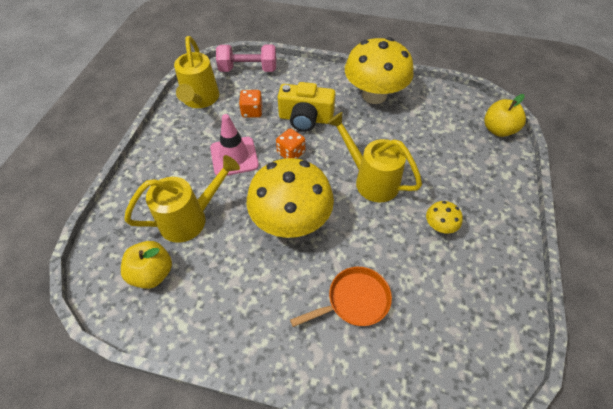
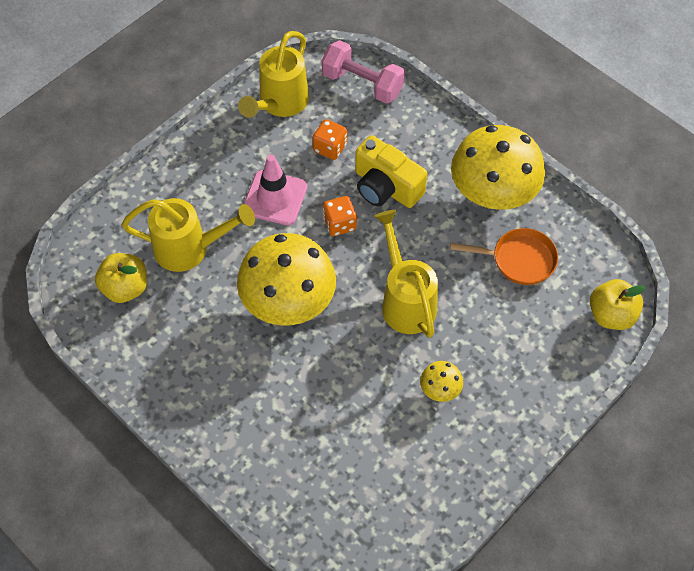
camera: 30 degrees right, 5 degrees up
orange pan [290,267,392,327] -> orange pan moved to [450,228,558,285]

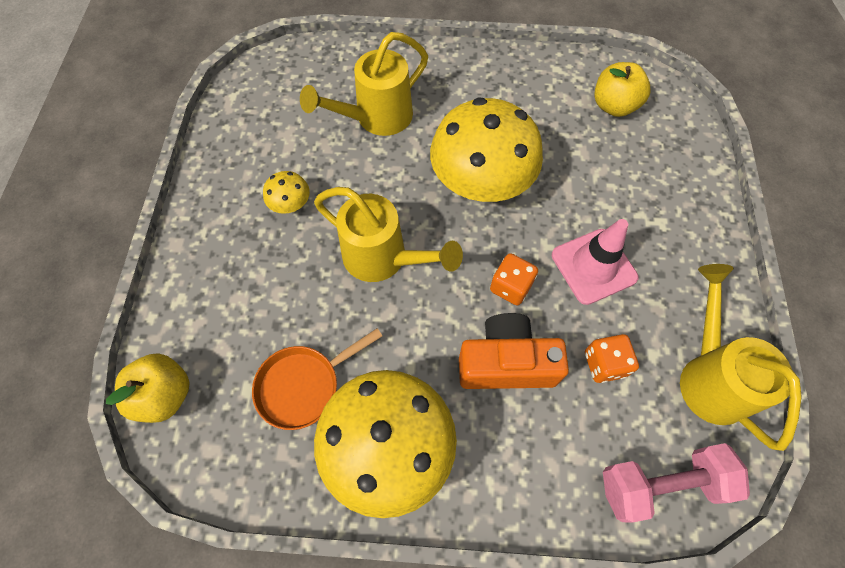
camera: 140 degrees right, 5 degrees up
yellow watering can [122,198,255,272] -> yellow watering can moved to [300,32,428,136]
yellow camera [355,135,427,208] -> orange camera [459,313,569,389]

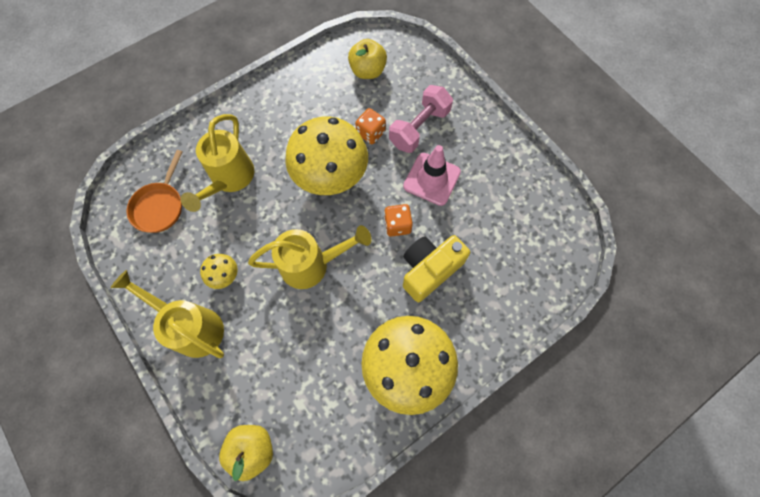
camera: 40 degrees left, 5 degrees up
orange pan [252,328,382,430] -> orange pan moved to [127,150,182,233]
orange camera [459,313,569,389] -> yellow camera [403,235,470,302]
orange dice [585,334,639,383] -> orange dice moved to [355,108,386,144]
pink dumbbell [603,443,750,522] -> pink dumbbell moved to [389,85,453,153]
yellow watering can [680,264,802,451] -> yellow watering can moved to [111,270,224,358]

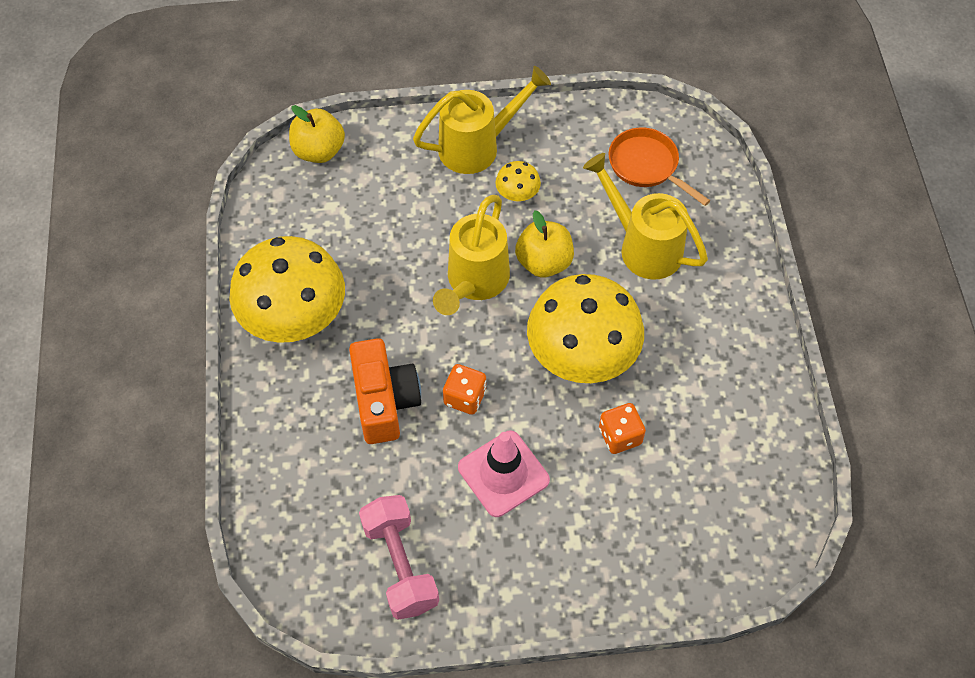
camera: 120 degrees right, 10 degrees down
yellow apple [348,39,387,79] -> yellow apple moved to [515,210,574,277]
pink dumbbell [389,85,453,153] -> pink dumbbell moved to [359,495,439,620]
yellow camera [403,235,470,302] -> orange camera [349,338,421,444]

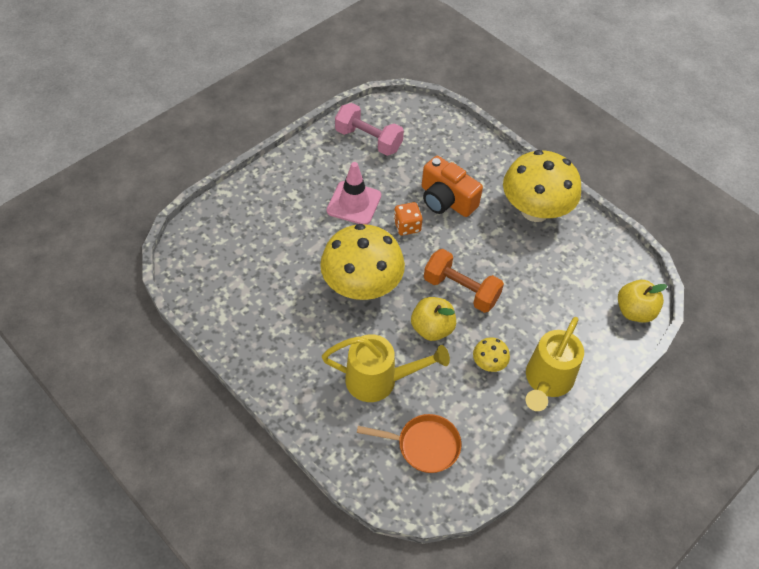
camera: 140 degrees right, 5 degrees down
yellow watering can [433,195,510,315] -> orange dumbbell [424,249,504,313]
orange dice [599,403,646,454] -> none

